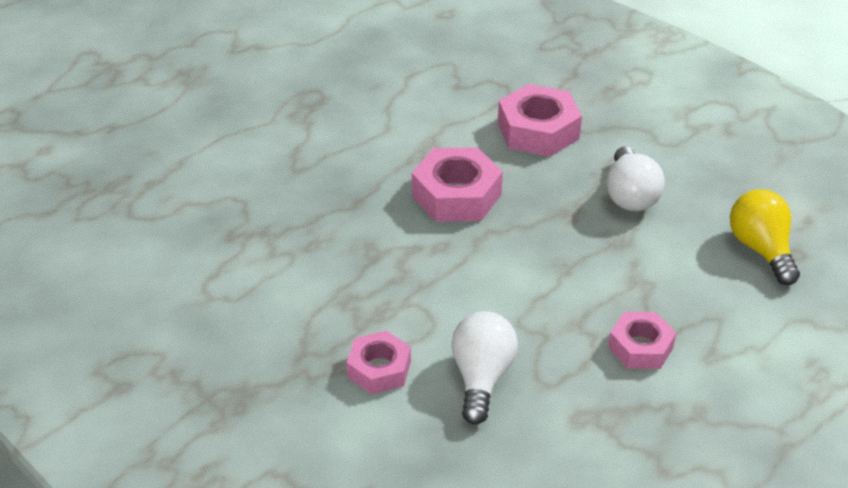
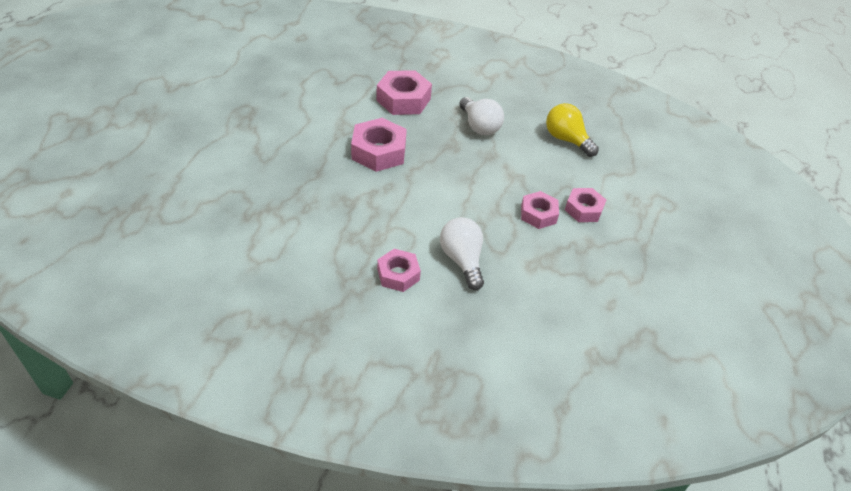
camera: 30 degrees left, 5 degrees up
none -> pink nut [565,188,606,222]

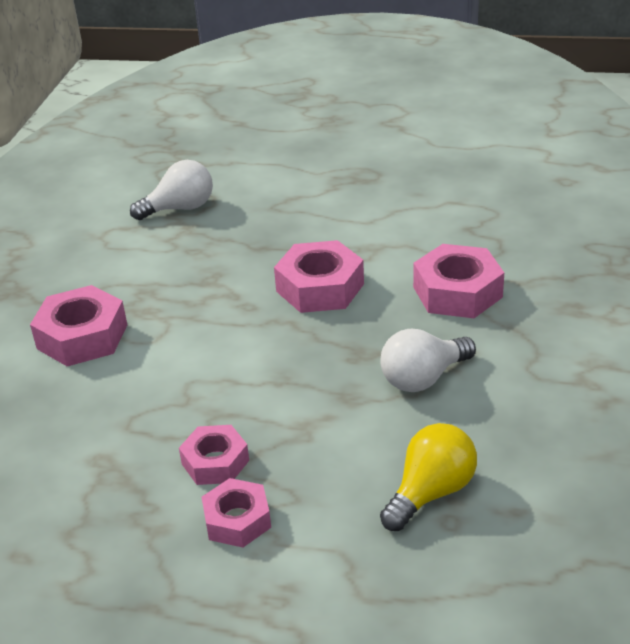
camera: 90 degrees right, 10 degrees down
pink nut [377,249,421,292] -> pink nut [30,285,127,366], size x1.58
white light bulb [440,217,484,290] -> white light bulb moved to [130,160,213,220]

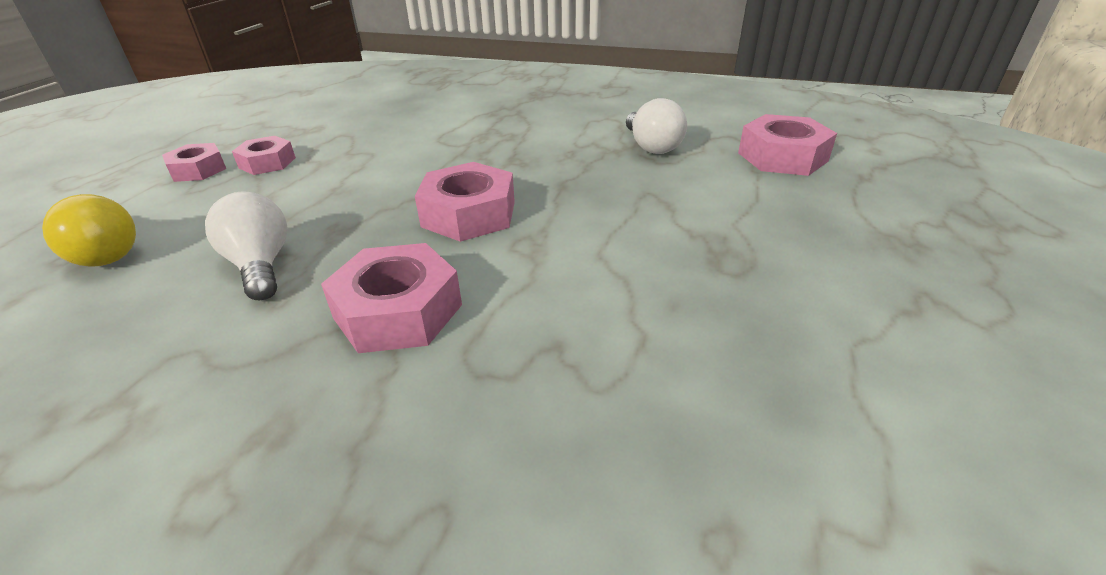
camera: 95 degrees right, 0 degrees up
pink nut [30,285,127,366] -> pink nut moved to [738,114,837,176]

